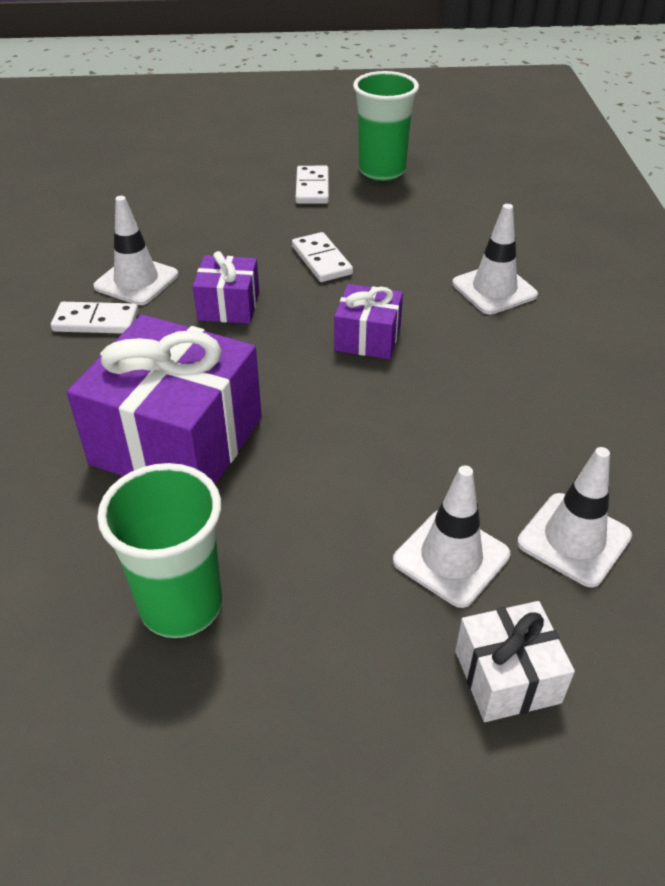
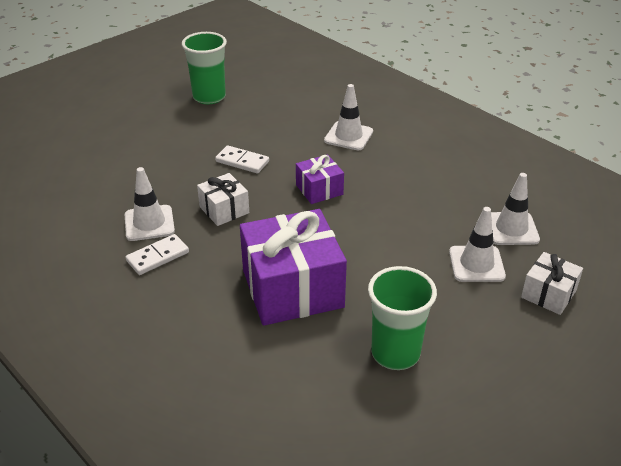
camera: 40 degrees left, 5 degrees down
purple gift [193,251,259,324] -> white gift [197,173,249,226]
white domino [295,166,329,204] -> none

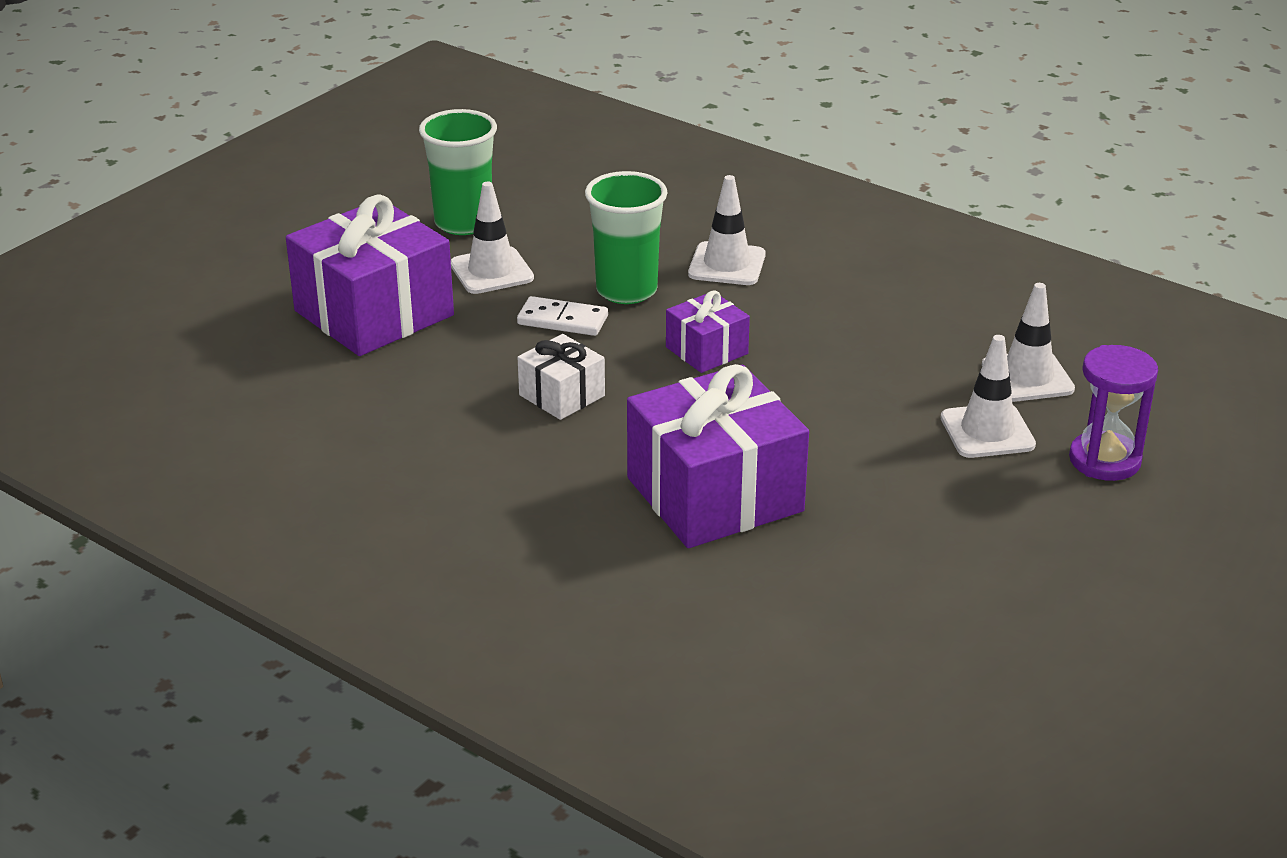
camera: 10 degrees left, 5 degrees down
white traffic cone [125,167,175,241] -> white traffic cone moved to [451,182,534,294]
white domino [126,234,189,275] -> none
green cup [368,266,437,370] -> green cup moved to [585,171,667,304]
white gift [521,252,583,315] -> purple hourglass [1069,345,1158,481]
none -> purple gift [286,195,454,356]

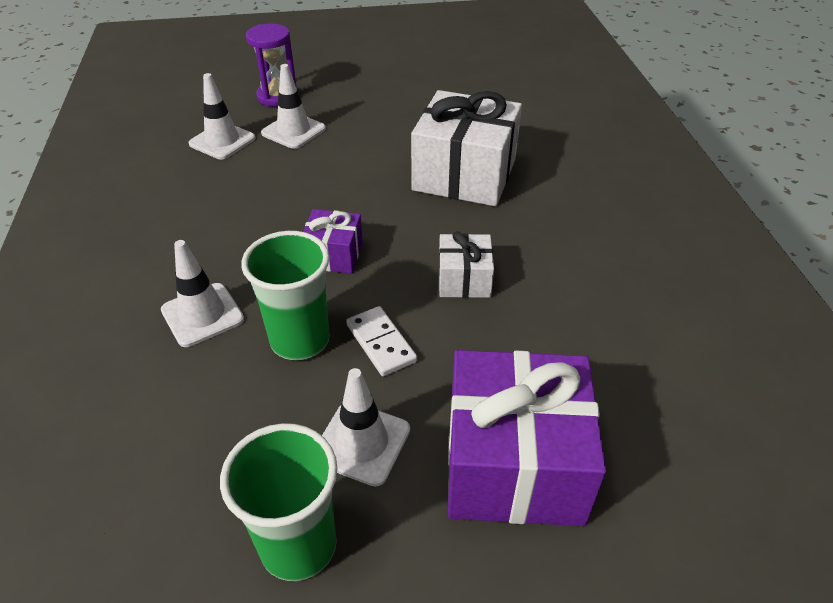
camera: 135 degrees left, 10 degrees up
purple gift [627,364,809,548] -> white gift [411,90,522,206]

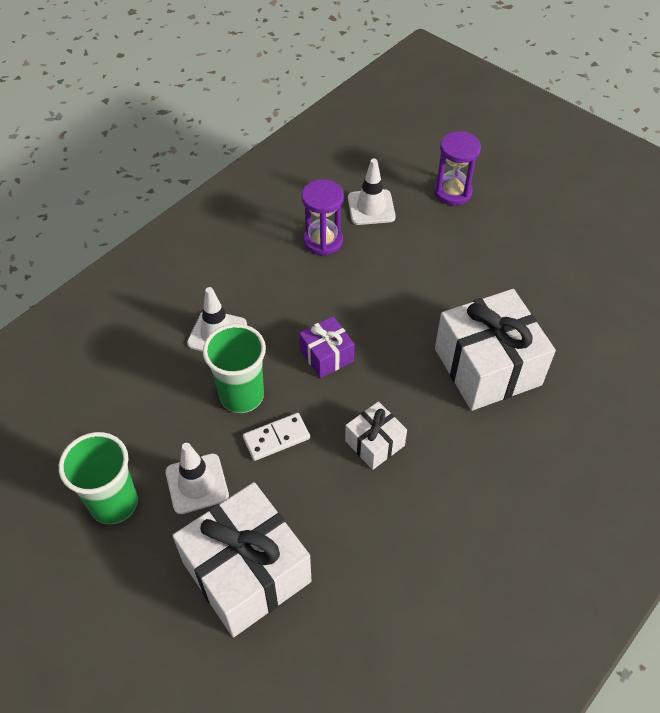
camera: 50 degrees right, 10 degrees up
white traffic cone [261,64,326,149] -> none
white domino [346,306,417,376] -> white domino turned 45 degrees clockwise [243,413,310,461]
purple gift [448,350,606,526] -> white gift [172,482,311,637]
none -> purple hourglass [302,179,344,256]

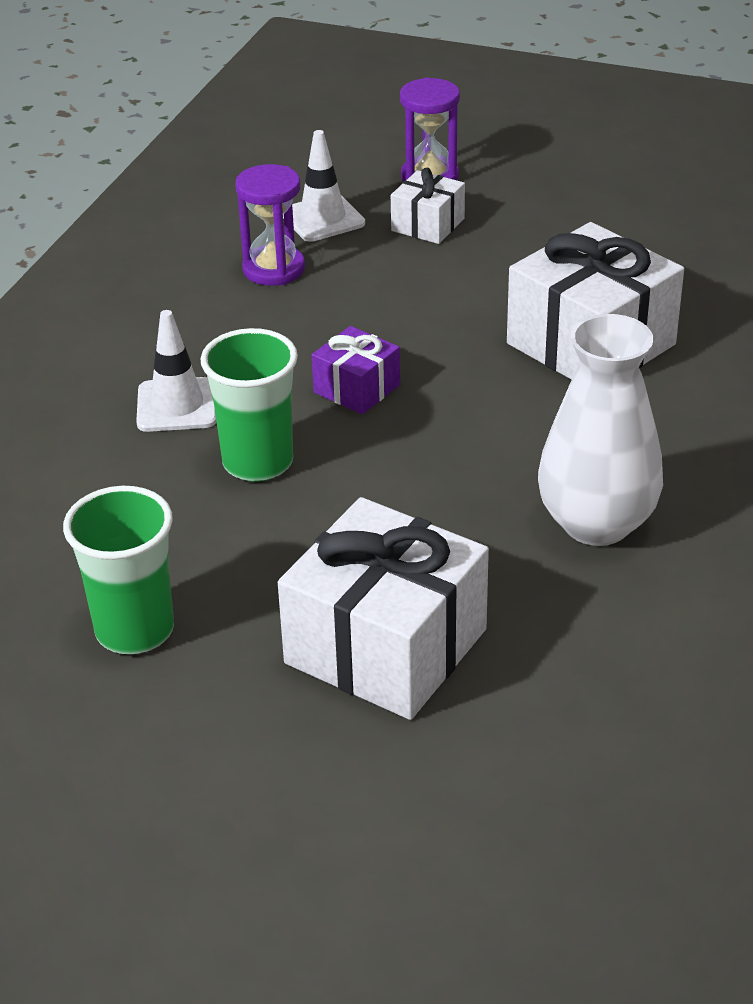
camera: 20 degrees left, 15 degrees down
white traffic cone [165,443,229,514] -> none
white domino [243,413,310,461] -> none
white gift [345,401,407,470] -> white gift moved to [391,168,465,244]
none -> white vase [538,314,663,546]

